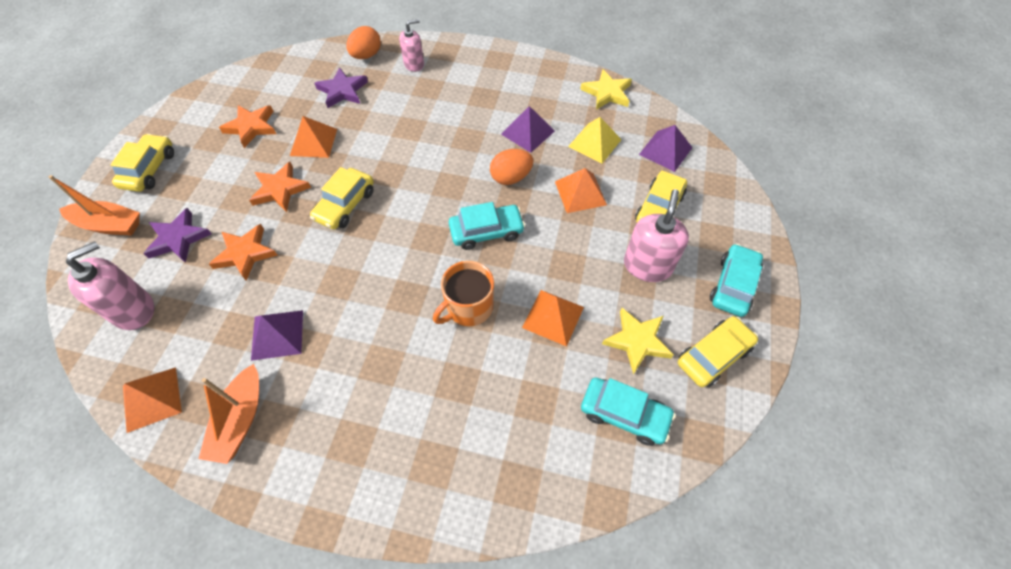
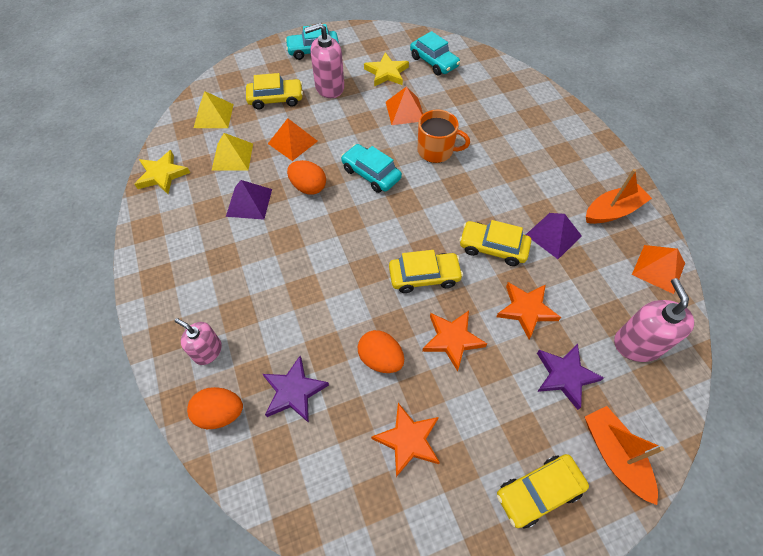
camera: 125 degrees left, 0 degrees up
pink soap dispenser [66,241,154,330] -> pink soap dispenser turned 75 degrees clockwise [614,278,694,362]
orange pyramid [290,116,337,158] -> orange egg [358,330,404,373]
turquoise car [581,377,676,446] -> turquoise car turned 150 degrees clockwise [410,31,460,75]
purple pyramid [639,125,692,172] -> yellow pyramid [194,91,234,128]
yellow car [678,316,758,387] -> yellow car moved to [459,220,531,266]

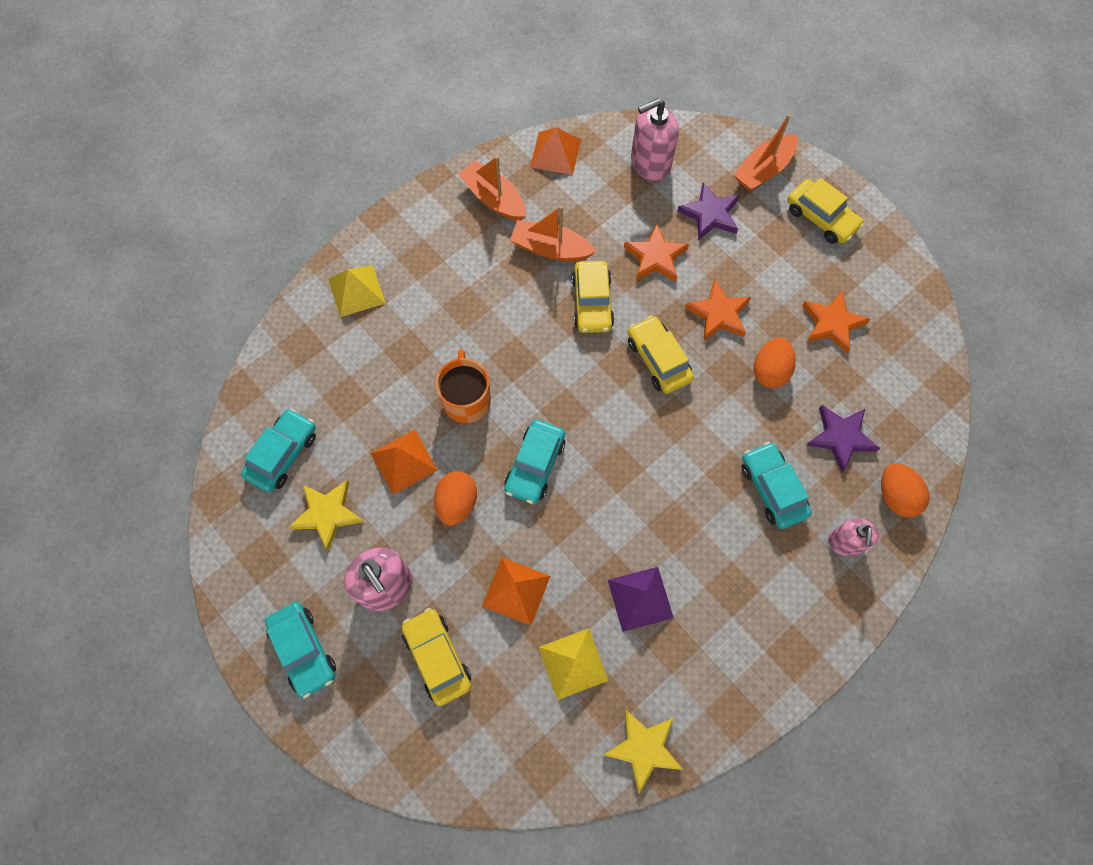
camera: 110 degrees left, 10 degrees up
yellow pyramid [194,91,234,128] -> yellow pyramid moved to [328,265,385,317]
orange egg [287,160,326,195] -> orange egg moved to [434,471,477,526]
purple pyramid [526,213,582,259] -> orange boat [510,206,596,261]
none -> turquoise car [742,442,812,529]

